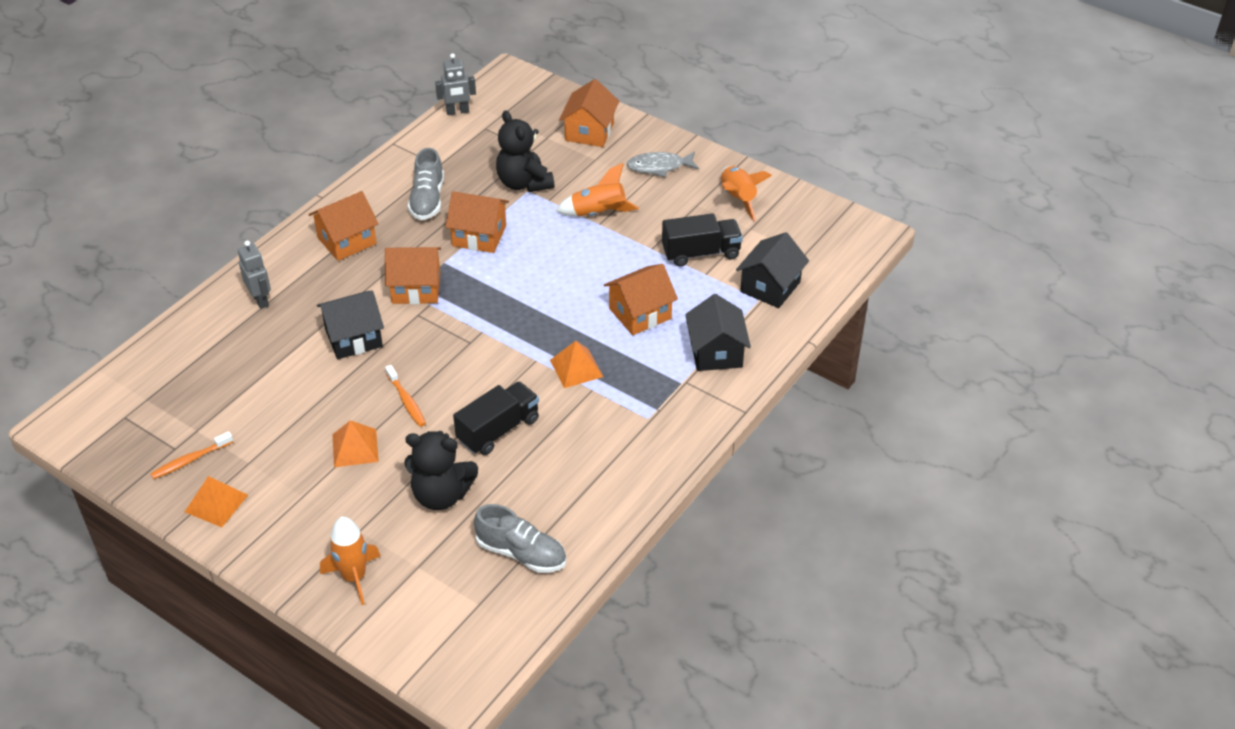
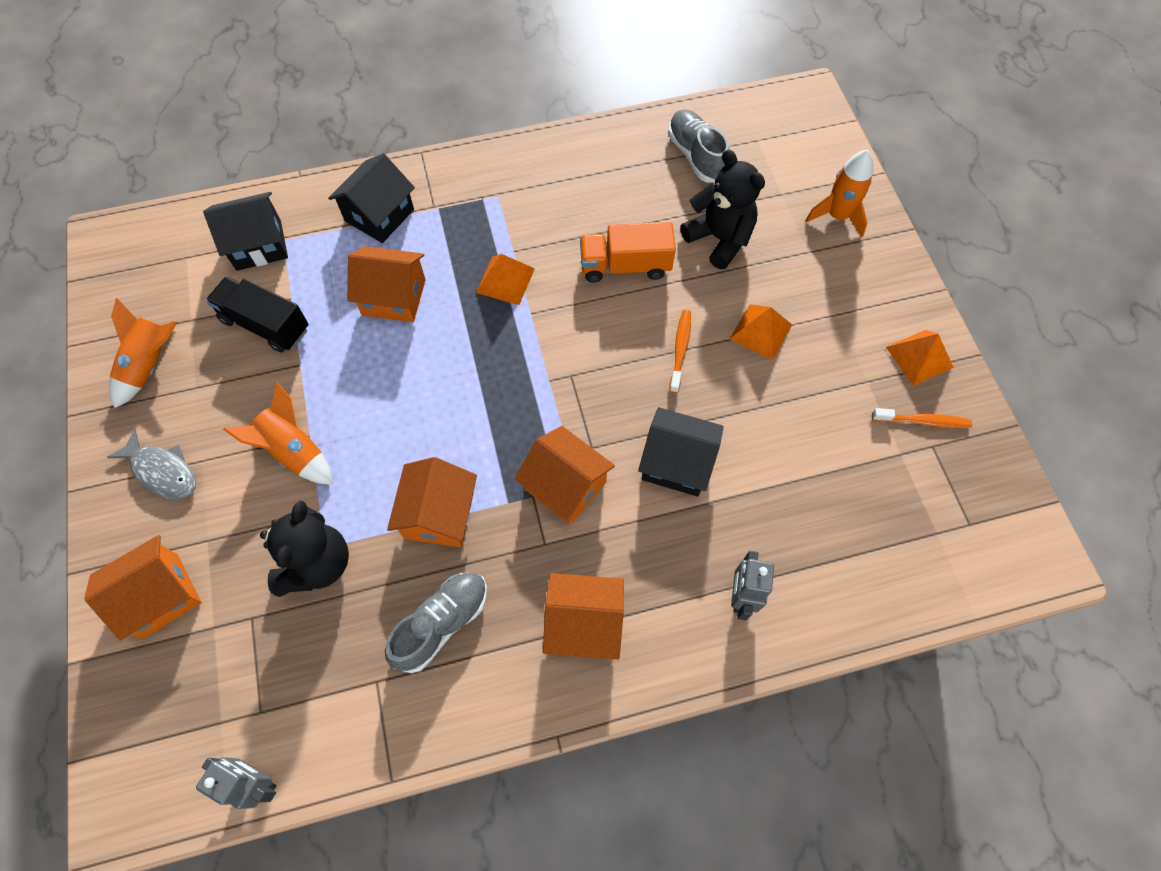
camera: 140 degrees left, 20 degrees up
orange house [445,191,509,253] -> orange house turned 45 degrees clockwise [387,457,477,548]
black truck [453,381,539,455] -> orange truck [580,222,676,283]

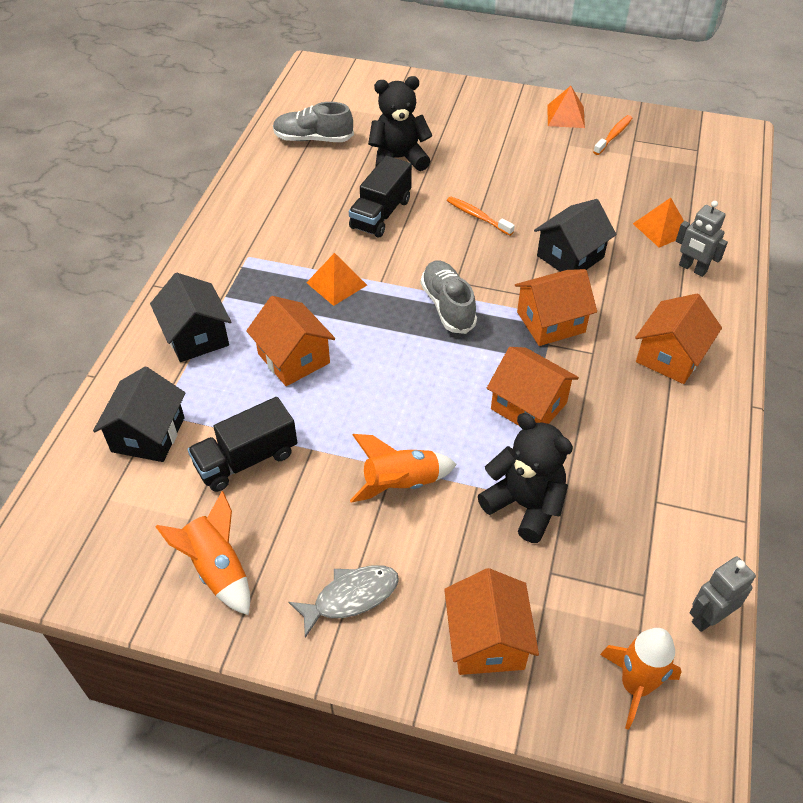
camera: 60 degrees left, 15 degrees down
orange house [347,246,426,322] -> orange house turned 75 degrees counterclockwise [246,296,335,386]
grey shoe [385,573,487,673] -> grey shoe moved to [421,260,477,334]
orange truck [580,222,676,283] -> black truck [349,156,412,238]
orange pyramid [730,304,792,360] -> orange pyramid moved to [633,198,684,248]
orange rocket [805,150,873,237] -> orange rocket moved to [600,628,682,730]

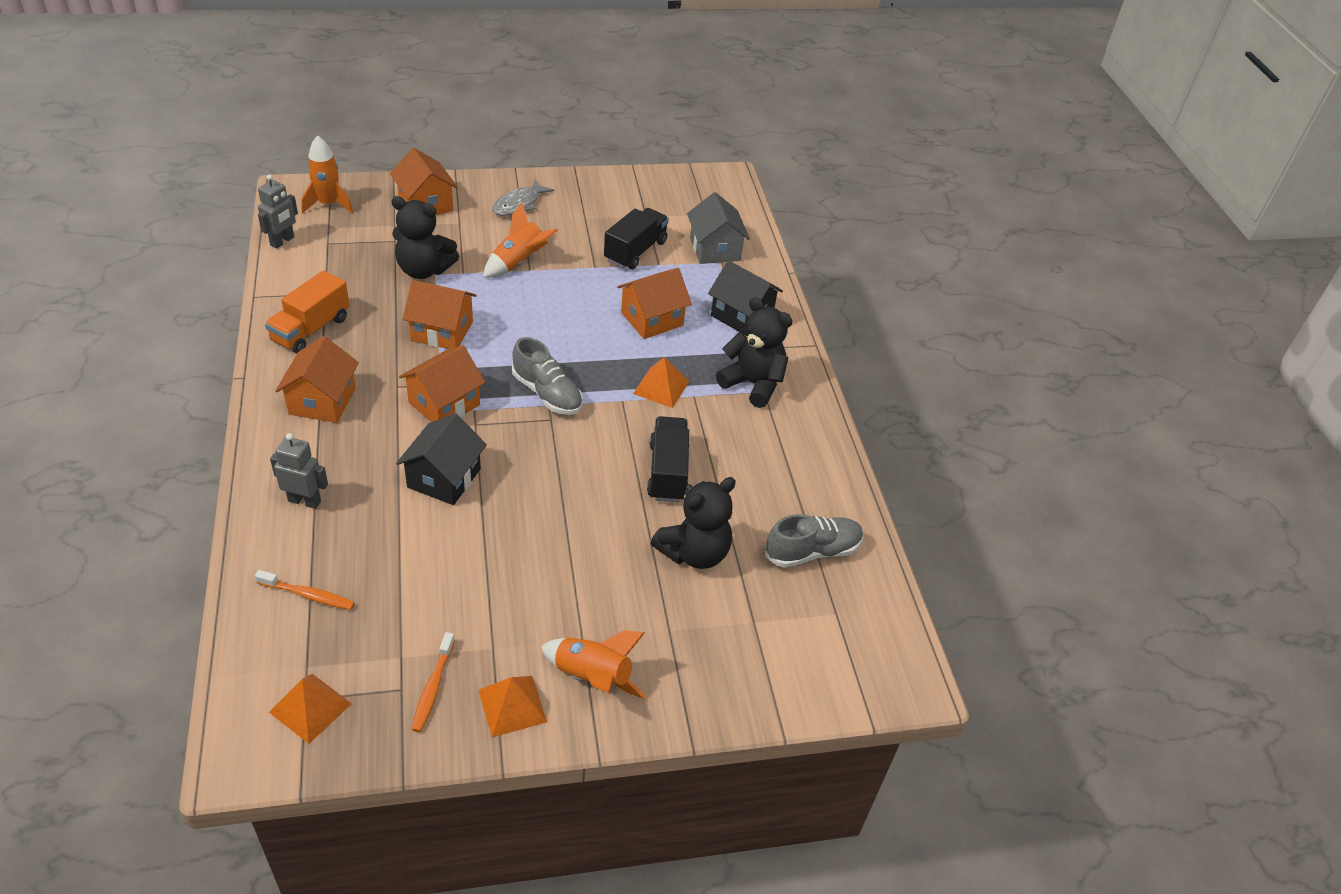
camera: 150 degrees right, 5 degrees down
black house [93,367,186,462] -> grey house [687,192,750,264]
orange rocket [155,491,250,615] -> orange rocket moved to [541,630,646,699]
orange house [246,296,335,386] -> orange house turned 60 degrees counterclockwise [617,268,692,339]
orange toothbrush [447,196,515,236] -> orange toothbrush moved to [255,570,355,610]
orange pyramid [633,198,684,248] -> orange pyramid moved to [269,674,352,744]
none -> orange truck [265,271,350,354]
none -> black teddy bear [716,297,793,408]

